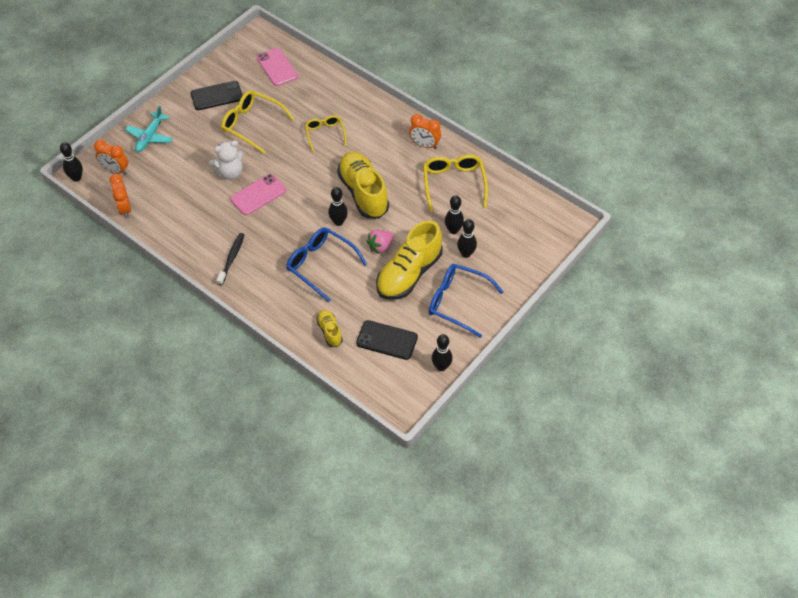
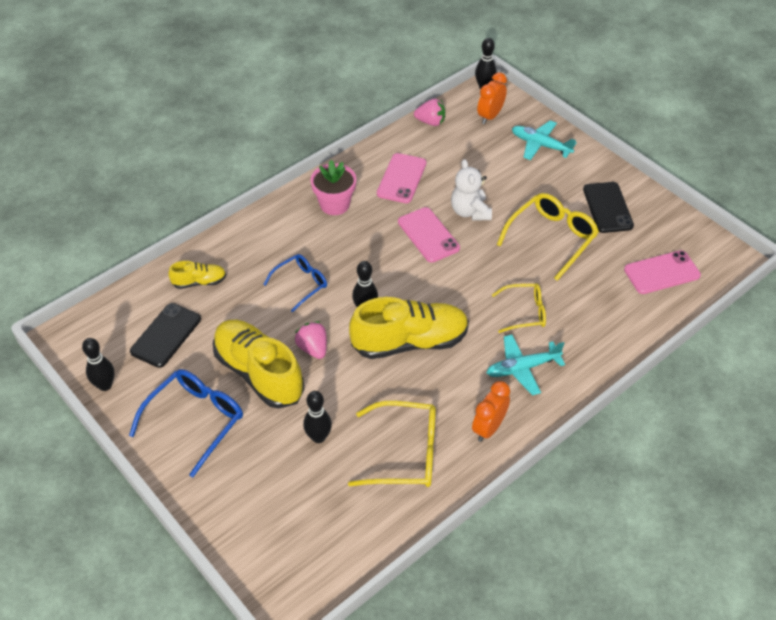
camera: 100 degrees right, 5 degrees down
orange clock [109,174,131,218] -> pink strawberry [414,99,445,126]
black toothbrush [217,233,245,285] -> pink flower pot [310,160,356,215]
blue glasses [286,227,367,302] -> blue glasses [263,254,327,313], size x0.63
black bowling pin [457,219,477,258] -> none
none -> pink phone [377,153,426,203]
none -> turquoise plane [486,334,565,395]

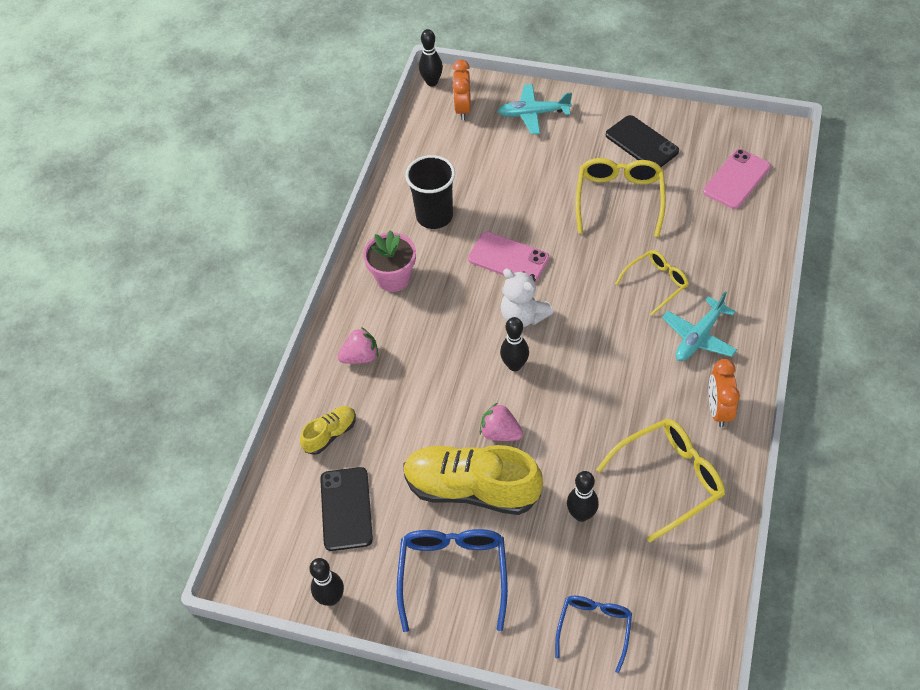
camera: 30 degrees left, 5 degrees up
blue glasses [263,254,327,313] -> blue glasses moved to [555,596,632,673]
yellow shoe [349,297,469,359] -> none
pink phone [377,153,426,203] -> black cup [405,155,455,229]
pink strawberry [414,99,445,126] -> pink strawberry moved to [337,327,378,364]
white teddy bear [451,159,492,220] -> white teddy bear moved to [501,269,553,327]

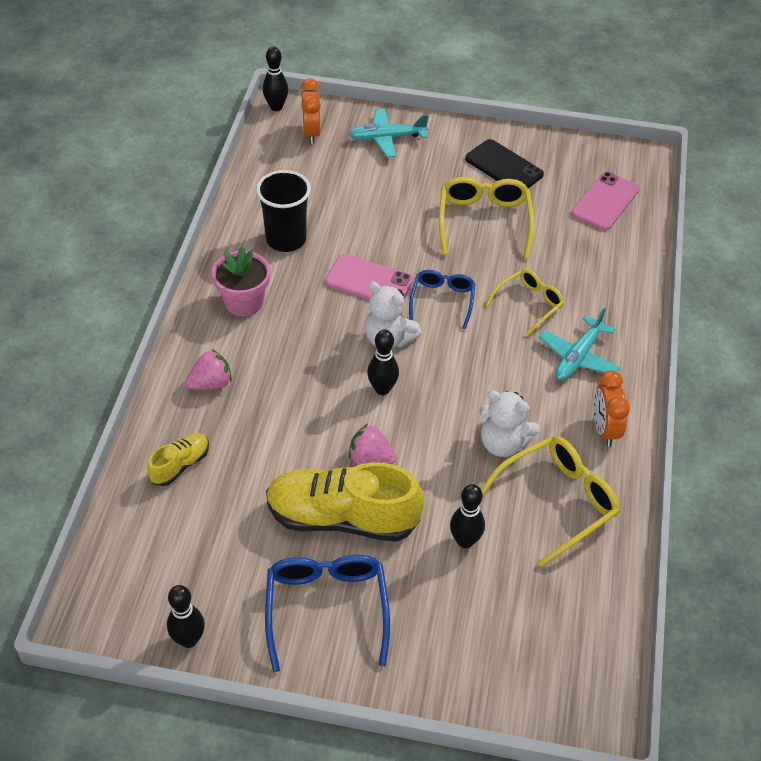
camera: 10 degrees left, 5 degrees down
black phone [320,467,373,551] -> none
blue glasses [555,596,632,673] -> blue glasses moved to [409,270,475,329]
none -> white teddy bear [479,390,540,457]

